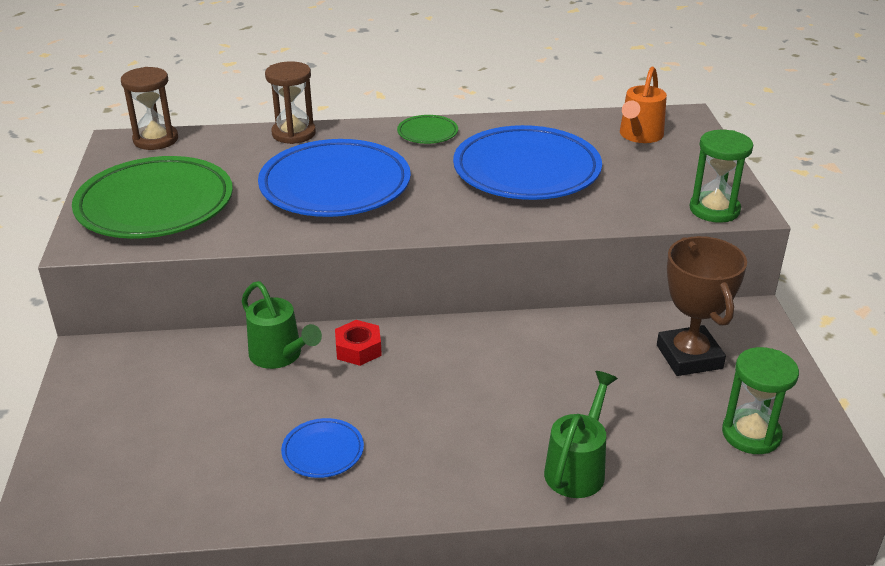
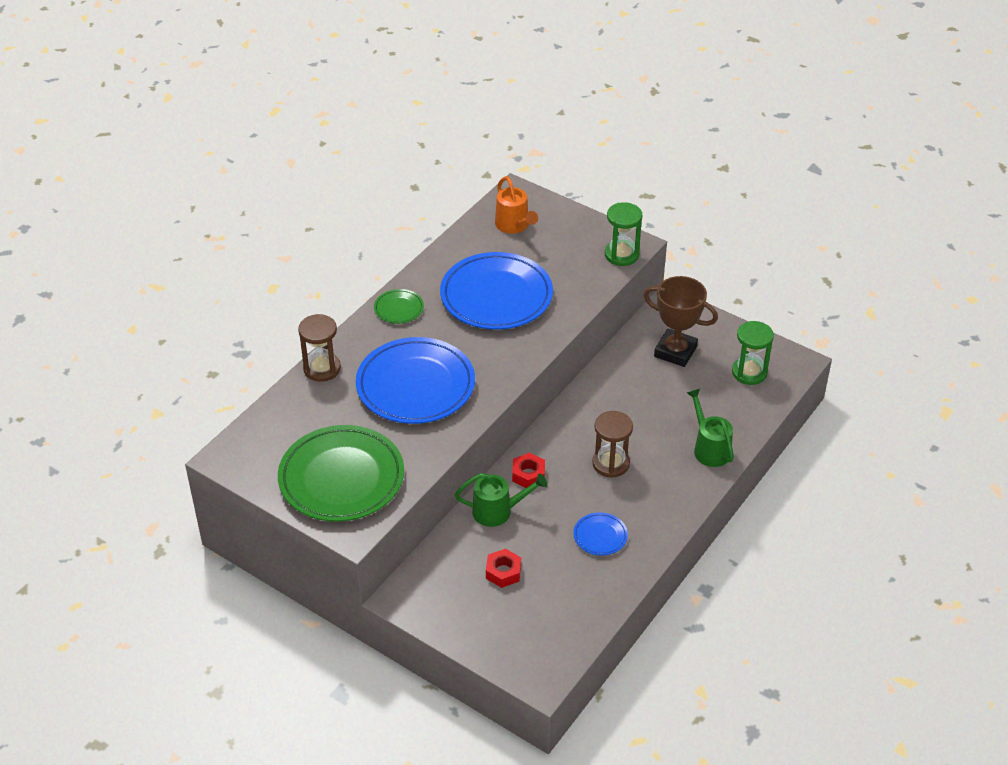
camera: 50 degrees left, 10 degrees up
brown hourglass [121,67,178,150] -> brown hourglass moved to [592,411,633,478]
none -> red nut [486,549,521,588]

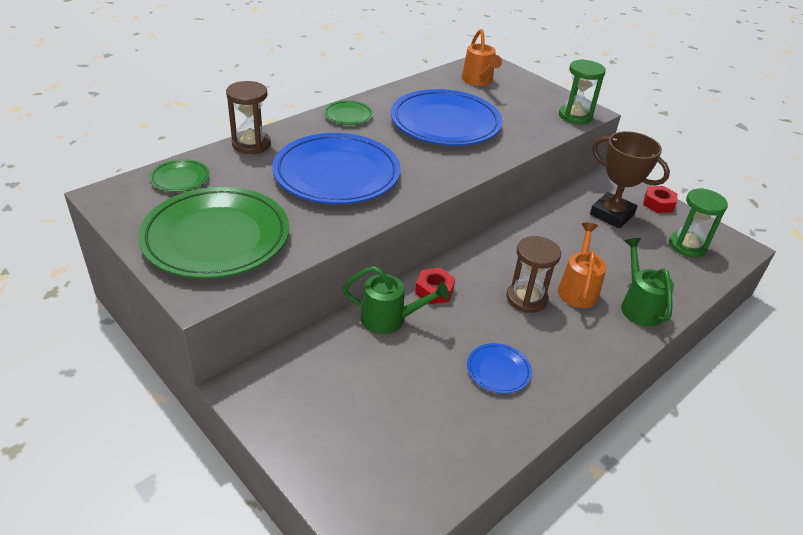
camera: 10 degrees right, 5 degrees down
red nut [486,549,521,588] -> red nut moved to [643,186,678,213]
none -> green plate [150,159,210,192]
none -> orange watering can [558,223,607,308]

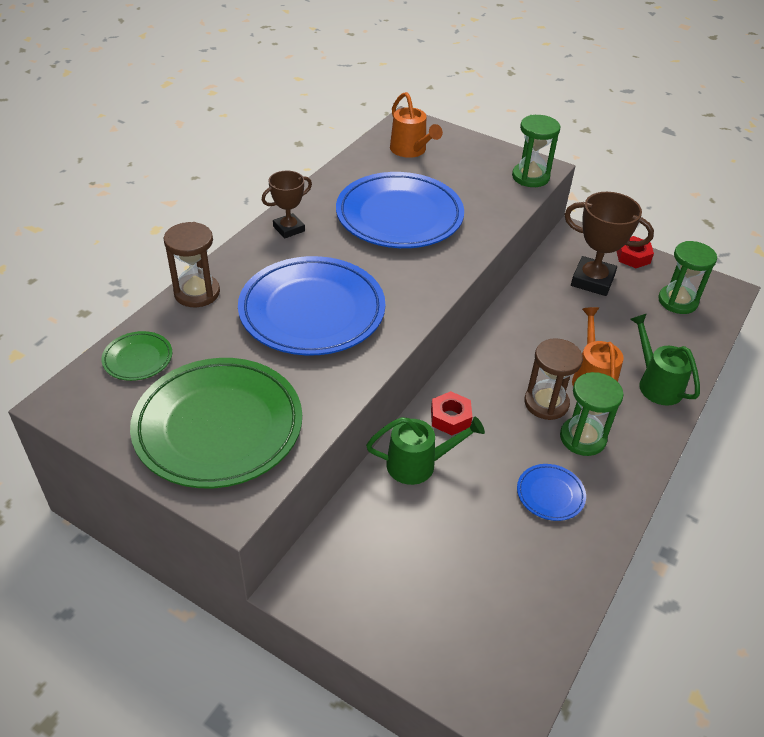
camera: 15 degrees left, 5 degrees up
green plate [324,101,373,125] -> brown trophy [262,171,312,238]
none -> green hourglass [560,372,624,456]

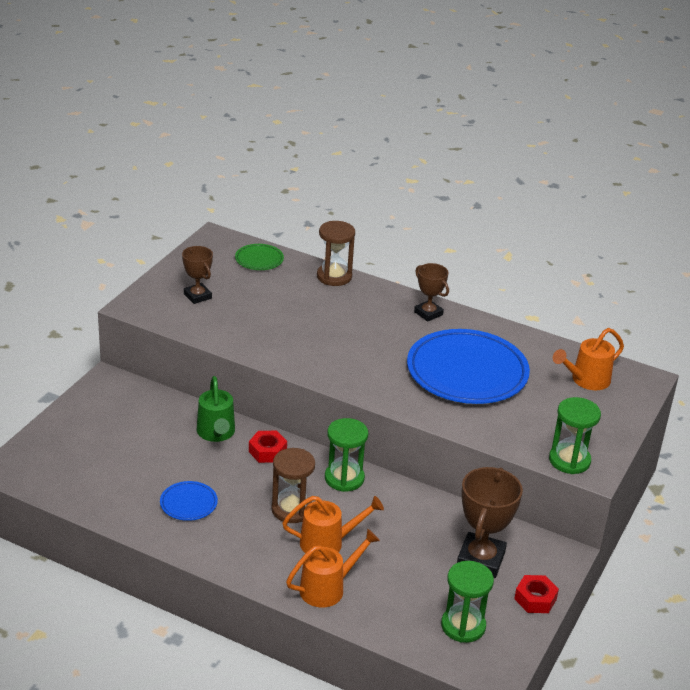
camera: 85 degrees right, 10 degrees down
green plate [130,358,302,488] -> brown trophy [182,246,213,304]
blue plate [238,256,385,355] -> none
green hourglass [560,372,624,456] -> green hourglass moved to [325,418,368,492]
green watering can [630,313,700,406] -> orange watering can [286,529,380,608]

